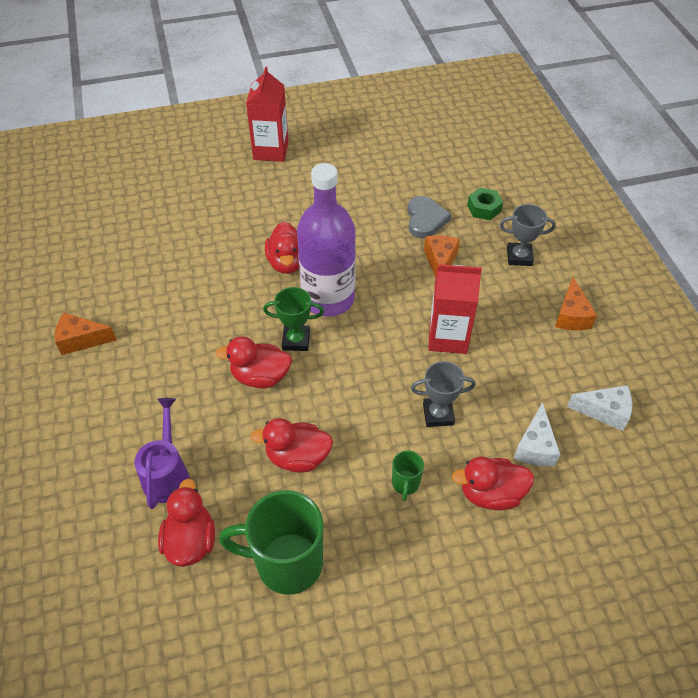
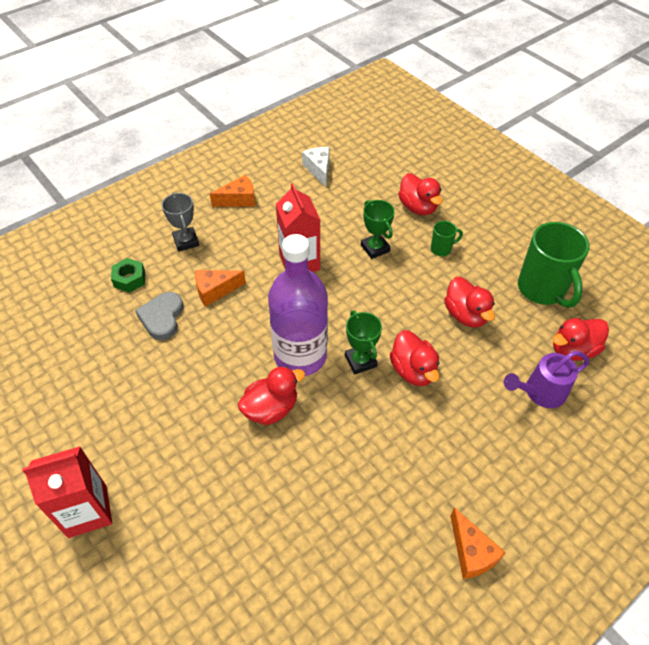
camera: 115 degrees left, 0 degrees up
grey heart [408,196,451,238] -> grey heart turned 60 degrees counterclockwise [135,292,183,340]
grey trophy [411,361,476,427] -> green trophy [361,200,395,259]
white cheese [514,402,560,466] -> none

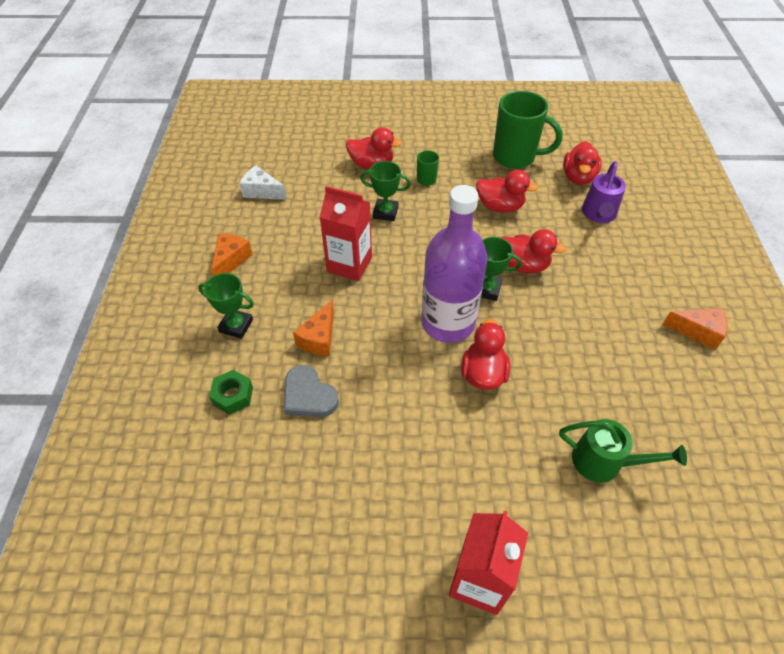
camera: 50 degrees left, 0 degrees up
grey trophy [162,193,199,252] -> green trophy [198,273,254,339]
none -> green watering can [559,419,687,483]

